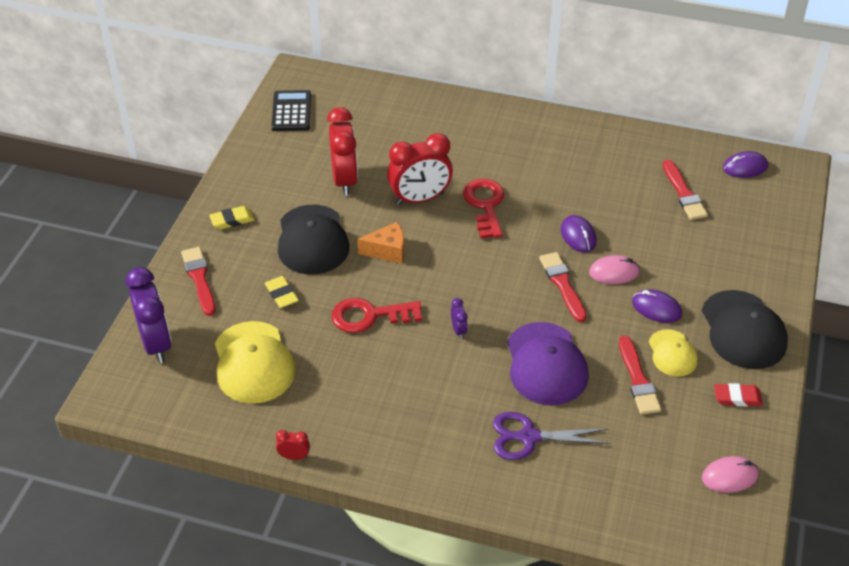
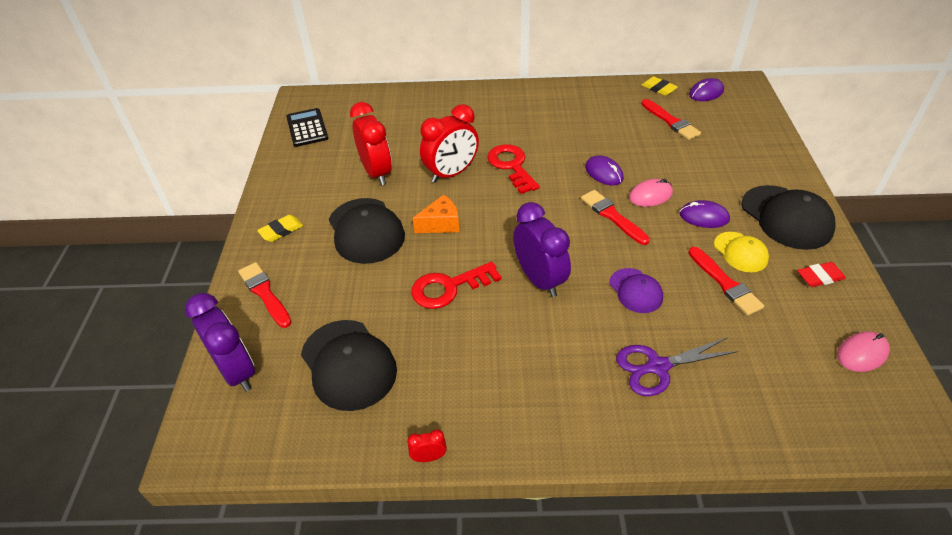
camera: 15 degrees left, 0 degrees up
yellow cap [215,321,296,404] -> black cap [301,320,397,411]
yellow eraser [265,276,299,308] -> yellow eraser moved to [641,76,678,96]
purple clock [451,298,468,339] -> purple clock [513,202,571,297], size x2.33
purple cap [507,322,589,405] -> purple cap [610,268,663,313], size x0.58

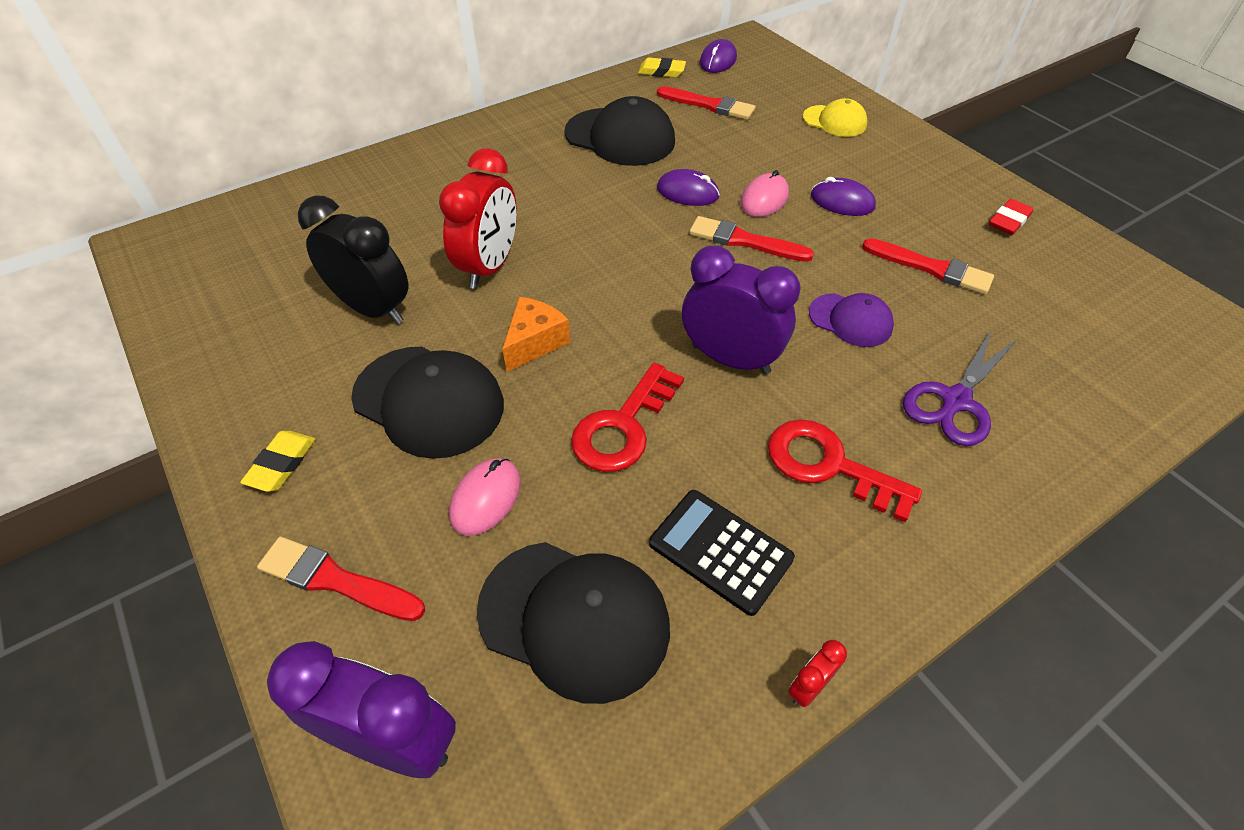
camera: 35 degrees left, 5 degrees up
black calculator [286,108,328,147] -> black calculator moved to [649,490,795,616]
red clock [350,102,392,185] -> black clock [298,195,408,324]
red key [487,144,540,194] -> red key moved to [768,419,922,522]
purple mouse [679,200,730,228] -> purple mouse turned 45 degrees clockwise [811,177,876,216]
yellow cap [714,232,769,272] -> yellow cap moved to [803,98,867,137]
black cap [741,185,836,250] -> black cap moved to [564,96,675,166]
pink mouse [837,331,890,372] -> pink mouse moved to [449,458,521,536]

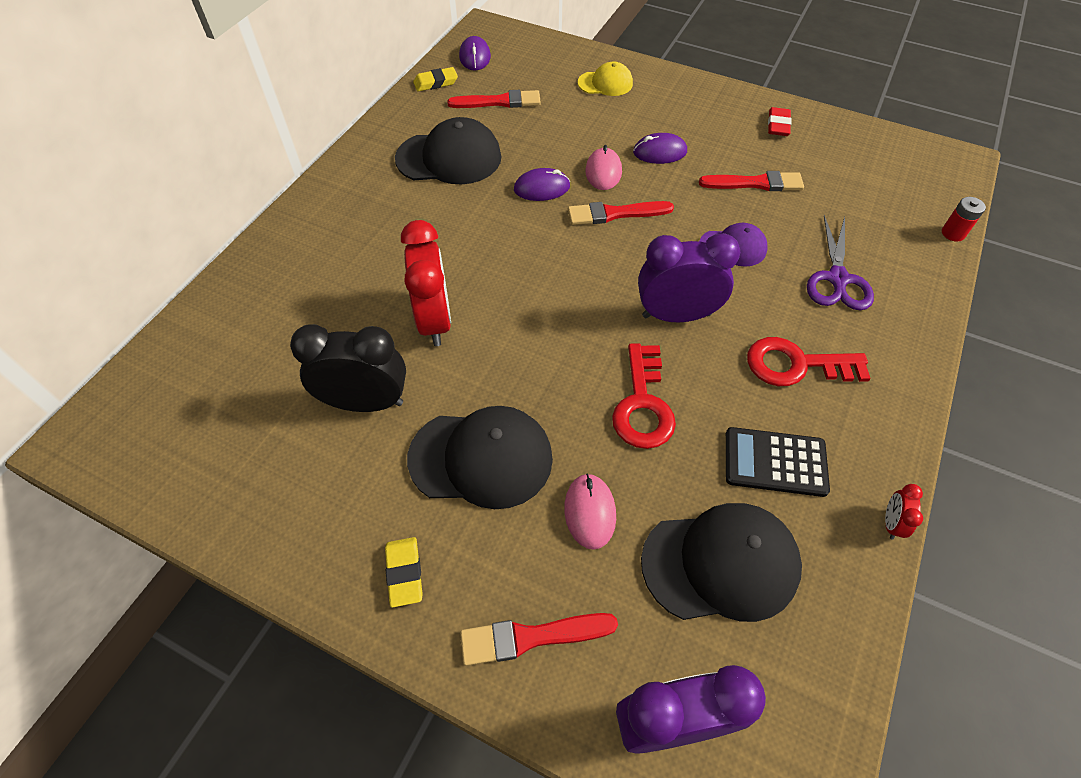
camera: 30 degrees left, 5 degrees up
orange cheese [502,297,570,372] -> none
none -> red battery [942,197,986,242]

